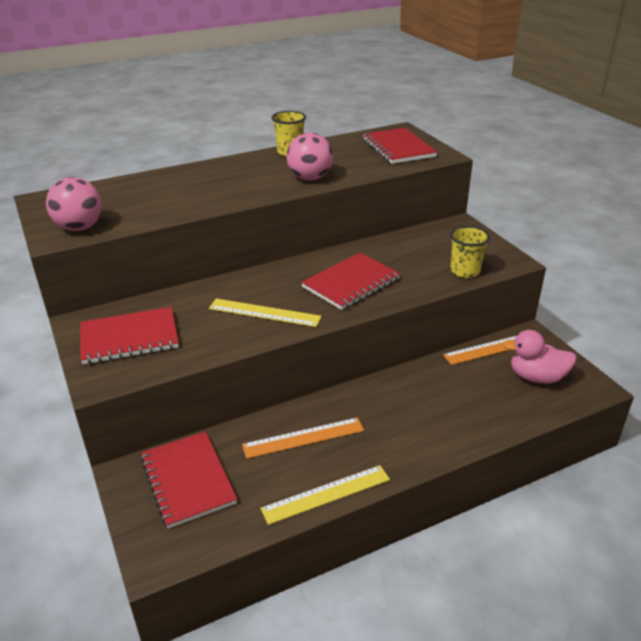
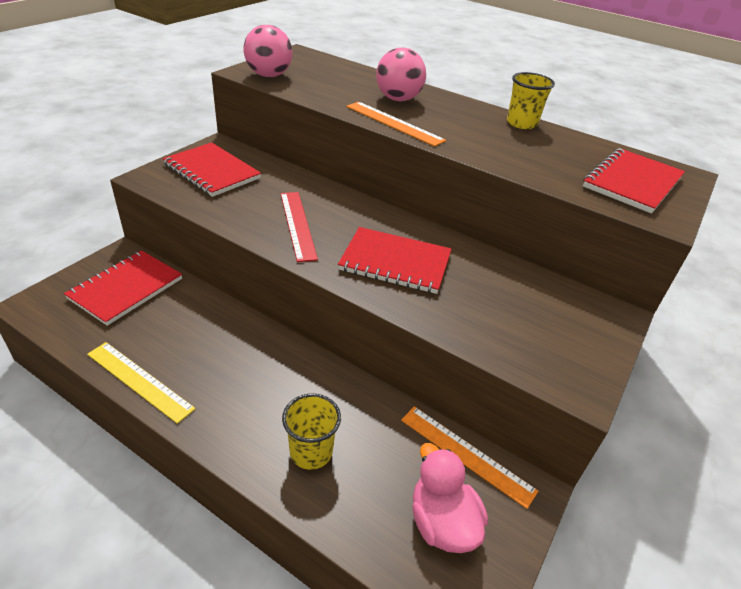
camera: 55 degrees right, 5 degrees up
yellow ruler [209,299,322,327] -> red ruler [280,192,318,262]
orange ruler [242,418,364,459] -> orange ruler moved to [346,102,446,147]
pink ball [286,132,333,181] -> pink ball moved to [376,48,426,101]
yellow cup [450,226,490,278] -> yellow cup moved to [282,394,341,470]

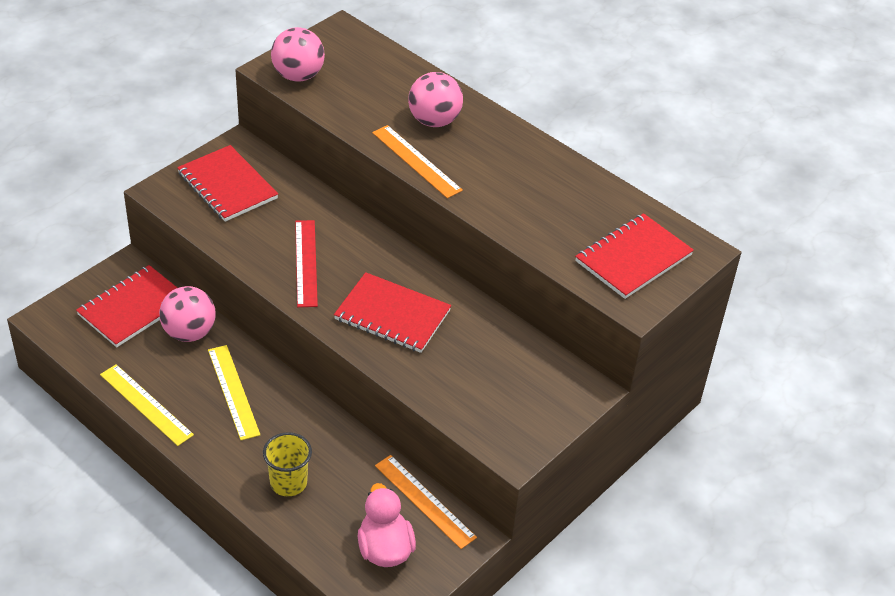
camera: 10 degrees right, 5 degrees up
yellow cup [507,72,555,129] -> none
none -> pink ball [159,286,216,342]
none -> yellow ruler [208,345,260,440]

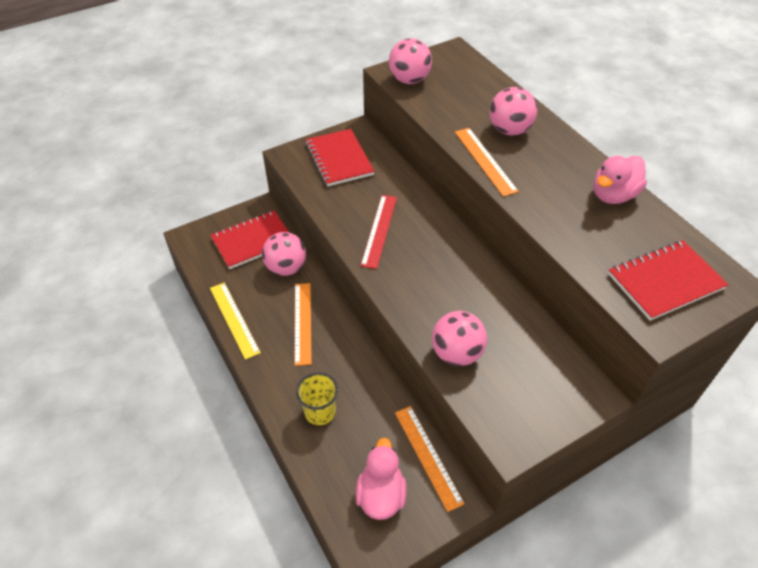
camera: 20 degrees right, 5 degrees up
yellow ruler [208,345,260,440] -> orange ruler [294,283,312,366]
red notebook [334,272,451,353] -> none
none -> pink ball [432,311,487,366]
none -> pink duck [594,156,647,204]

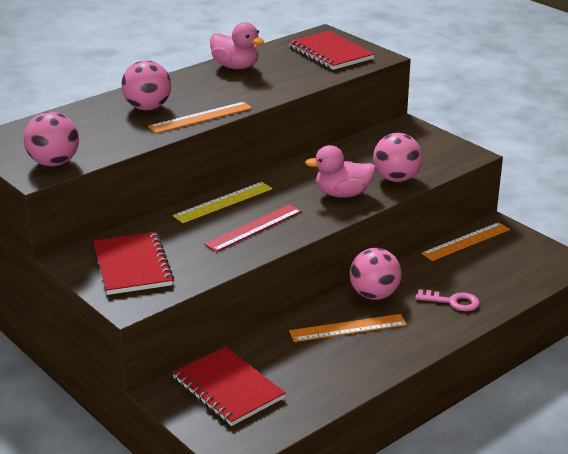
camera: 100 degrees left, 20 degrees down
yellow ruler [210,283,261,360] -> yellow ruler moved to [173,182,272,223]
pink ball [262,232,306,276] -> pink ball moved to [350,248,402,300]
yellow cup [296,372,338,425] -> pink key [415,289,480,311]
red notebook [306,129,375,186] -> red notebook turned 75 degrees counterclockwise [93,232,174,295]
pink duck [355,438,407,520] -> pink duck moved to [305,145,376,198]
red ruler [361,195,397,269] -> red ruler turned 45 degrees counterclockwise [204,204,302,252]

